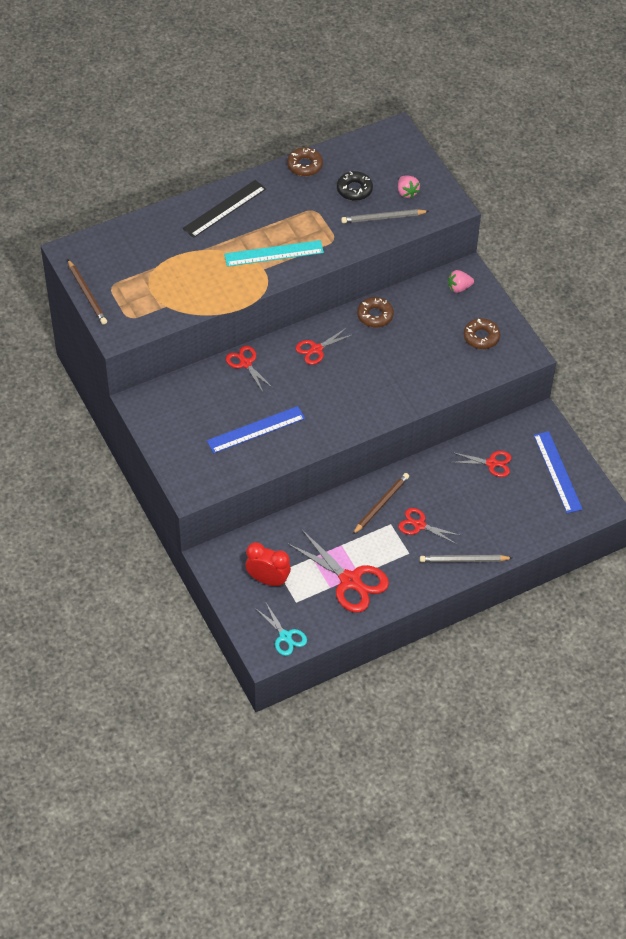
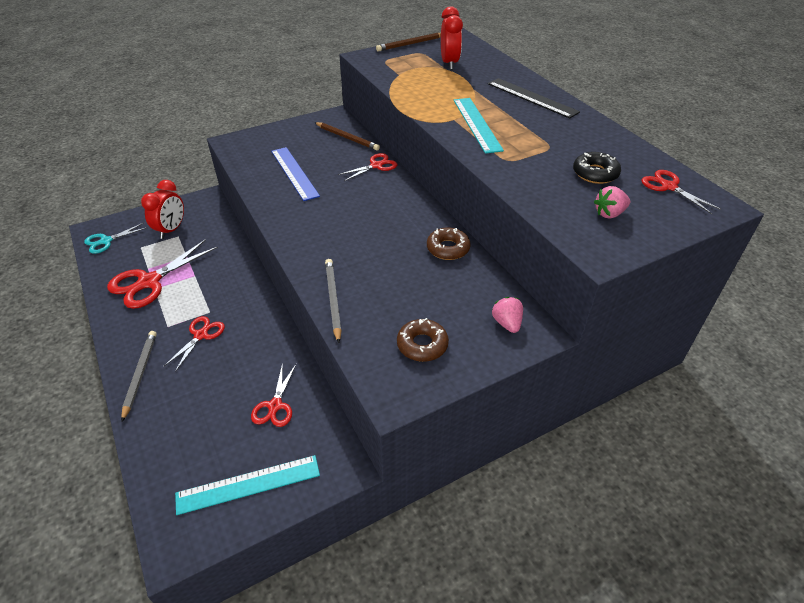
camera: 90 degrees right, 10 degrees down
brown donut [287,147,323,176] -> none
red scissors [296,328,354,365] -> red scissors moved to [641,170,721,214]
grey pencil [341,209,429,223] -> grey pencil moved to [325,259,342,343]
brown pencil [352,473,409,535] -> brown pencil moved to [314,122,380,151]
blue ruler [534,431,583,513] -> turquoise ruler [175,455,320,515]
none -> red clock [441,6,463,70]

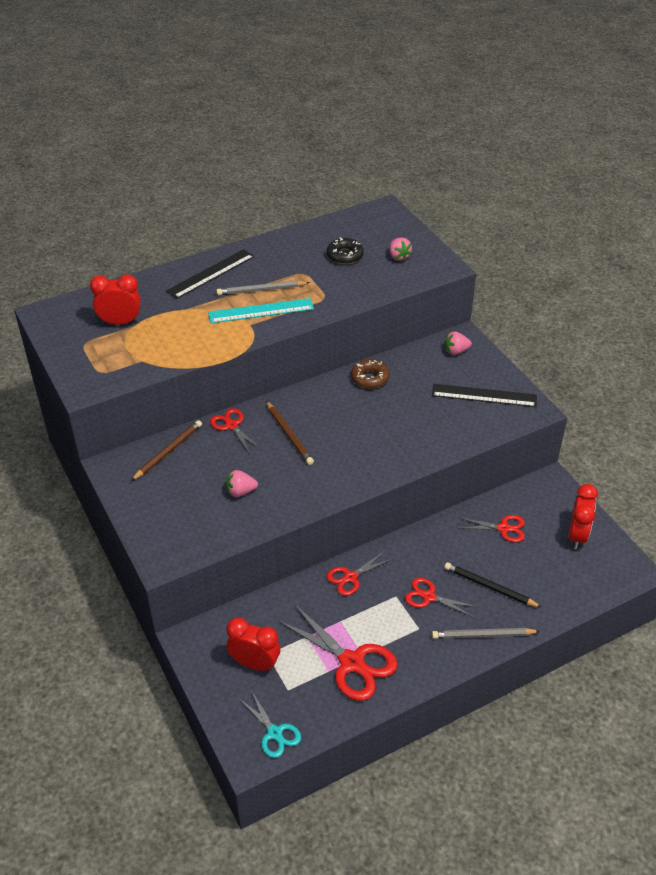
camera: 90 degrees left, 0 degrees up
turquoise ruler [175,455,320,515] -> red clock [568,484,598,549]
blue ruler [271,147,320,201] -> pink strawberry [226,470,258,497]
grey pencil [325,259,342,343] -> grey pencil moved to [216,281,310,295]
brown pencil [376,33,441,52] -> brown pencil moved to [266,401,314,465]
brown donut [397,318,449,362] -> black ruler [432,384,537,407]
red scissors [641,170,721,214] -> red scissors moved to [327,551,393,596]
none -> black pencil [444,562,542,608]

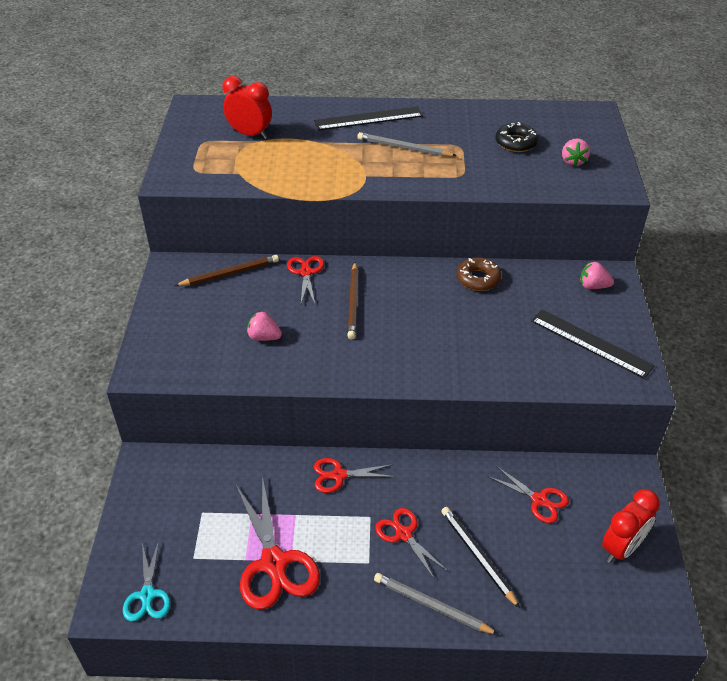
camera: 30 degrees right, 0 degrees up
turquoise ruler [208,298,314,323] -> none
red clock [226,617,280,671] -> none

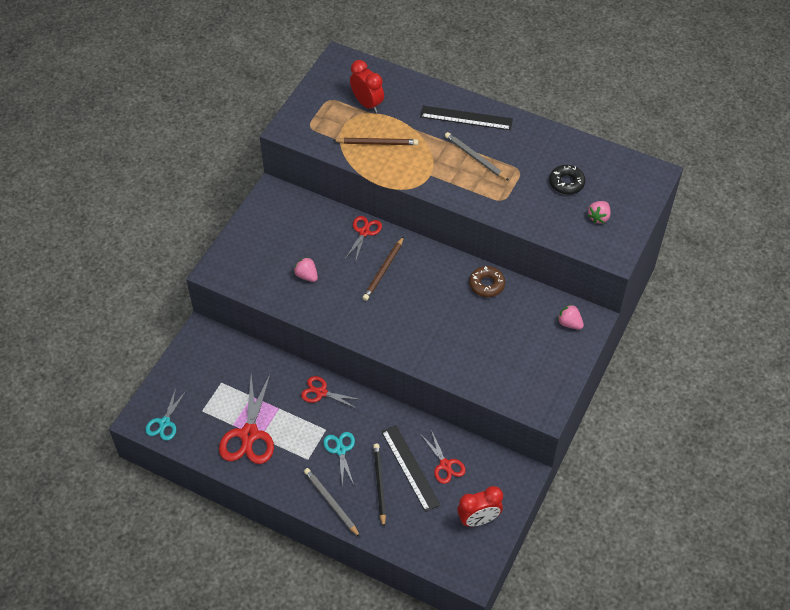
camera: 25 degrees right, 10 degrees up
brown pencil [175,255,279,286] -> brown pencil moved to [332,138,418,145]
red scissors [375,508,448,580] -> turquoise scissors [323,432,355,485]
black ruler [531,309,655,379] -> black ruler moved to [381,425,441,512]

